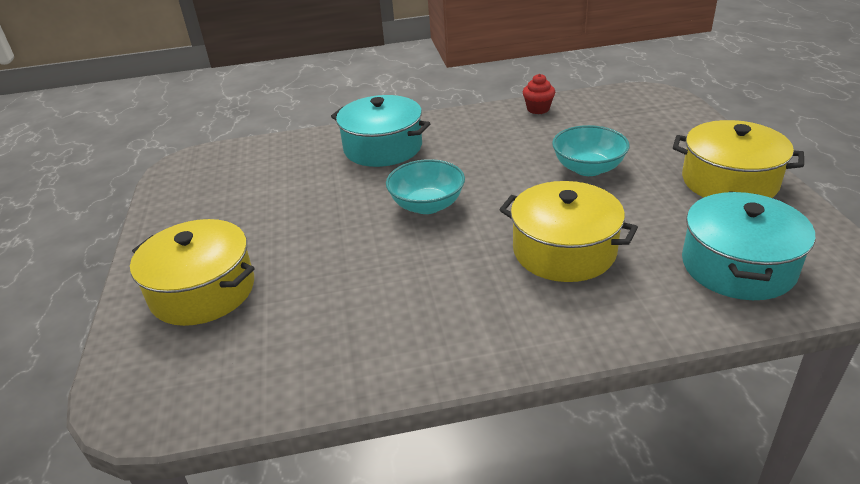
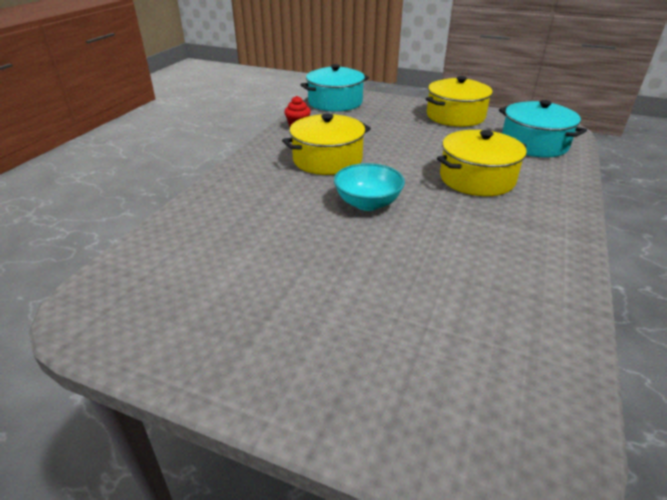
camera: 60 degrees left, 0 degrees up
yellow pot [130,219,254,326] -> yellow pot moved to [282,113,371,175]
turquoise pot [331,95,430,167] -> turquoise pot moved to [300,64,369,112]
turquoise bowl [552,125,630,176] -> none

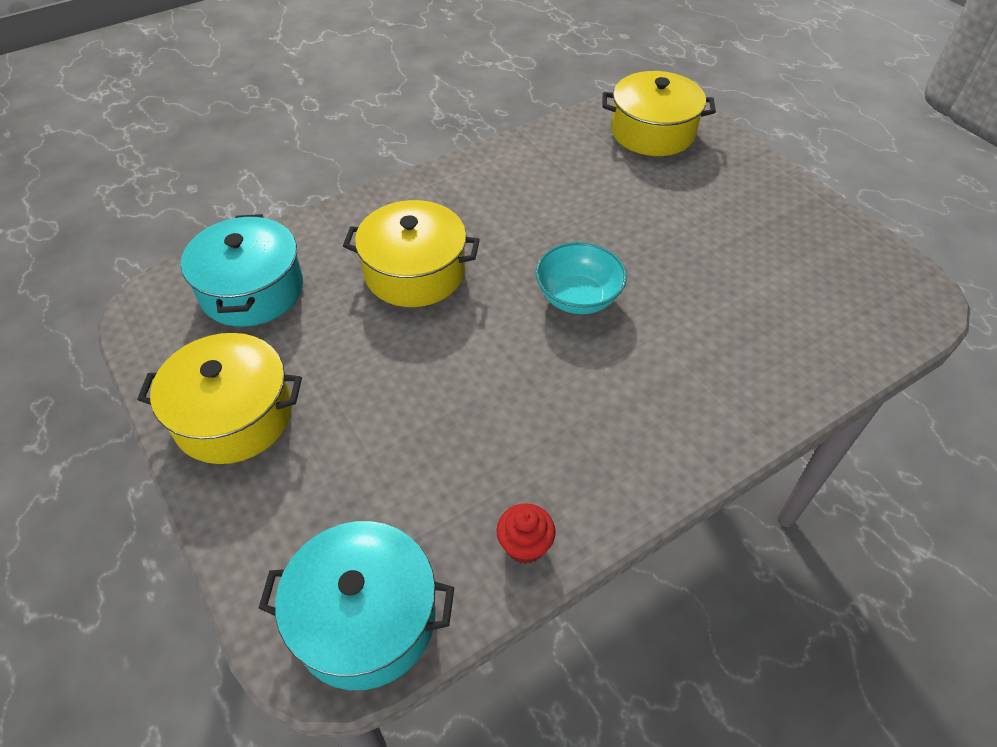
camera: 145 degrees left, 15 degrees up
yellow pot [282,113,371,175] -> yellow pot moved to [602,71,716,156]

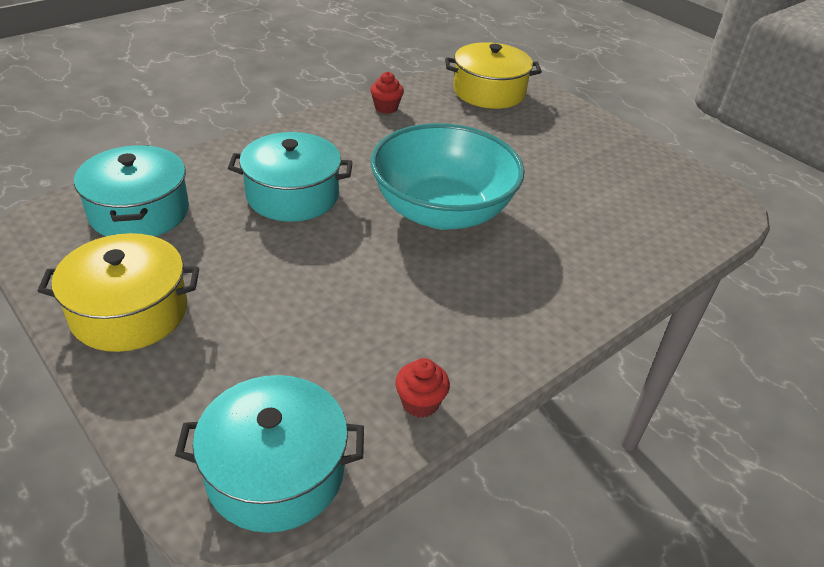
camera: 10 degrees left, 10 degrees down
yellow pot [343,200,480,307] -> turquoise pot [228,132,353,222]
turquoise bowl [535,242,627,314] -> turquoise bowl [371,123,524,230], size x1.86
none -> red cupcake [370,72,404,114]

